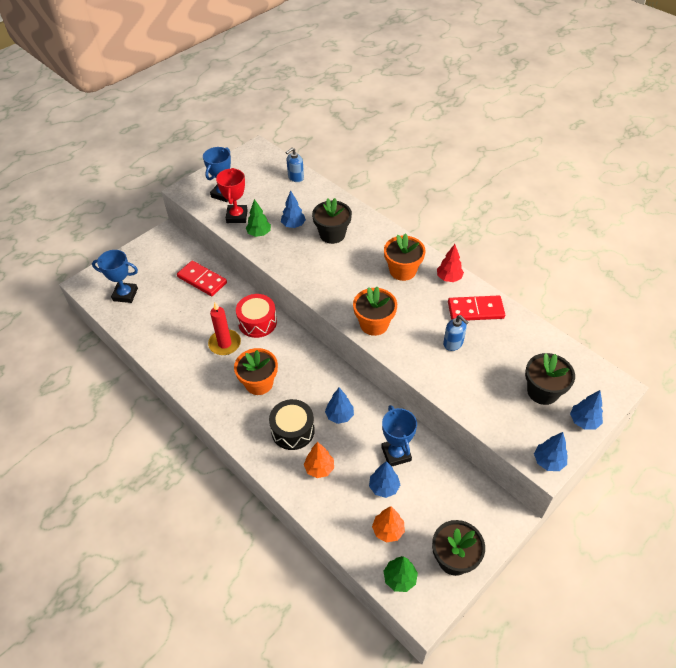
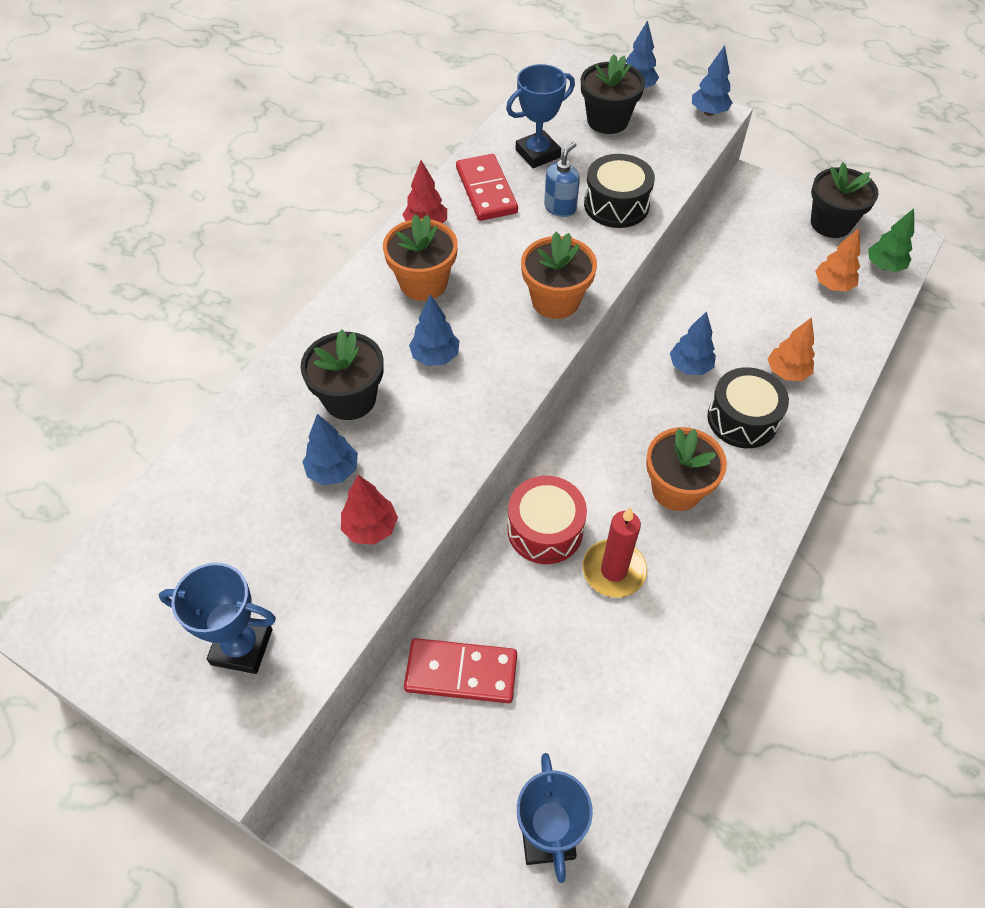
camera: 105 degrees left, 5 degrees up
red domino [177,261,227,296] -> red domino turned 75 degrees clockwise [404,638,517,703]
red trophy [216,168,248,223] -> none
green tree [246,199,271,237] -> red tree [341,475,398,545]
blue soap dispenser [286,147,304,182] -> none
blue tree [369,461,400,498] -> blue tree moved to [409,295,459,366]
blue trophy [381,405,417,466] -> blue trophy moved to [506,64,575,168]
none -> black drum [584,154,655,228]

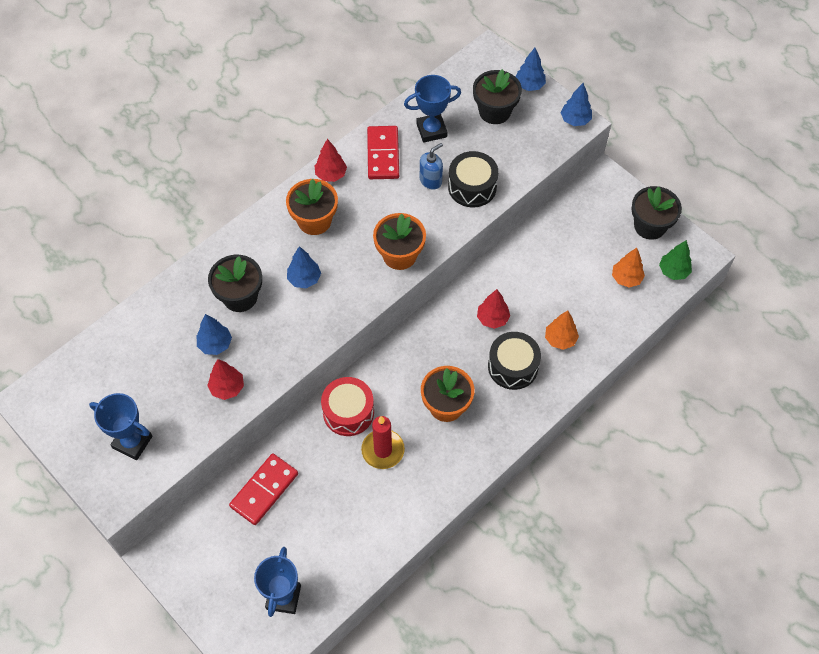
camera: 15 degrees right, 5 degrees up
red domino [404,638,517,703] -> red domino turned 75 degrees counterclockwise [229,453,298,525]
blue tree [670,311,716,375] -> red tree [477,289,510,329]

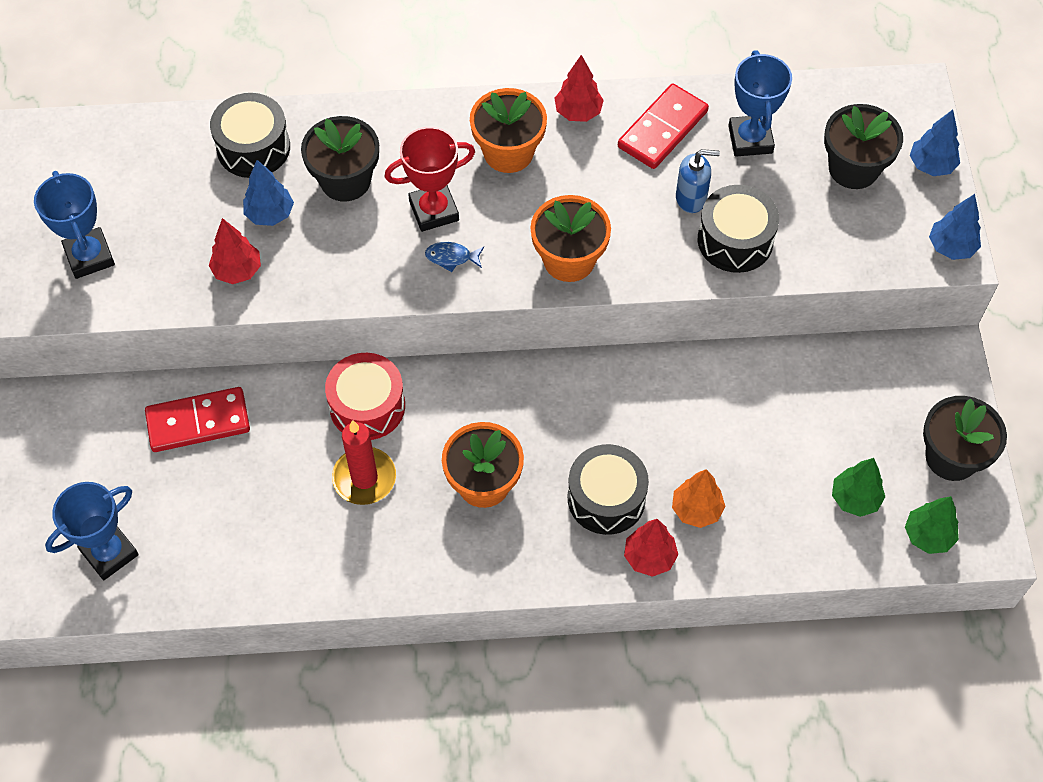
camera: 40 degrees right, 0 degrees up
blue tree [287,246,321,288] -> red trophy [384,127,475,232]
blue trophy [404,75,461,143] -> blue trophy turned 60 degrees clockwise [728,50,792,157]
red tree [477,289,510,329] -> red tree moved to [624,519,678,577]
orange tree [612,248,645,288] -> green tree [832,458,885,517]
none -> black drum [210,93,290,178]
none -> blue fish [425,242,484,272]

